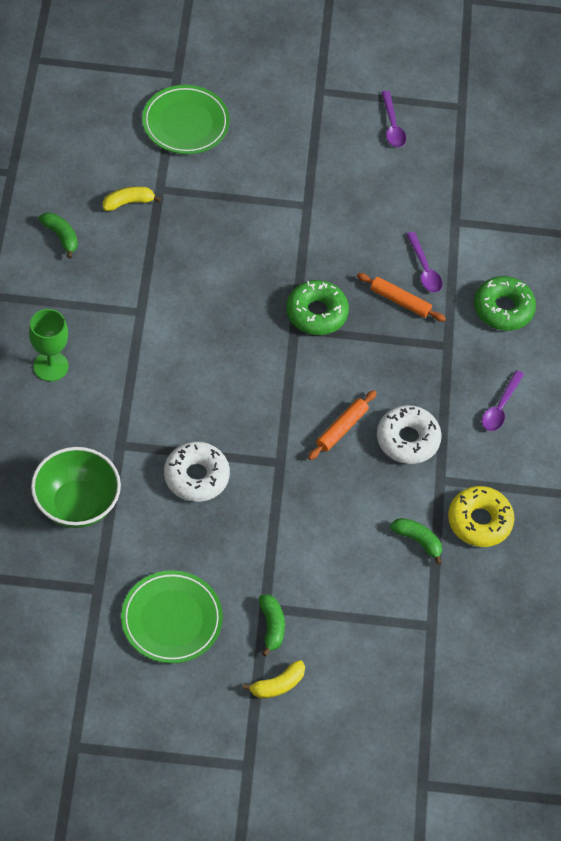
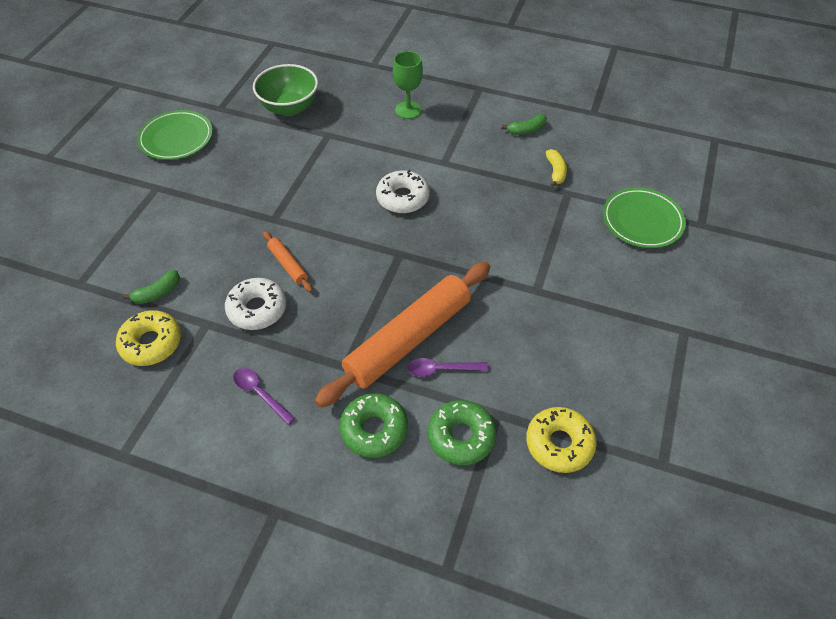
camera: 110 degrees right, 5 degrees down
white donut [164,442,230,502] -> white donut moved to [376,170,430,213]
yellow banana [242,660,305,699] -> none
green banana [259,595,285,657] -> none
green donut [286,280,349,335] -> green donut moved to [428,400,496,465]
orange rolling pin [357,273,446,322] -> orange rolling pin [315,262,490,408], size x2.32
purple spoon [381,91,406,147] -> none
none -> yellow donut [526,407,597,473]

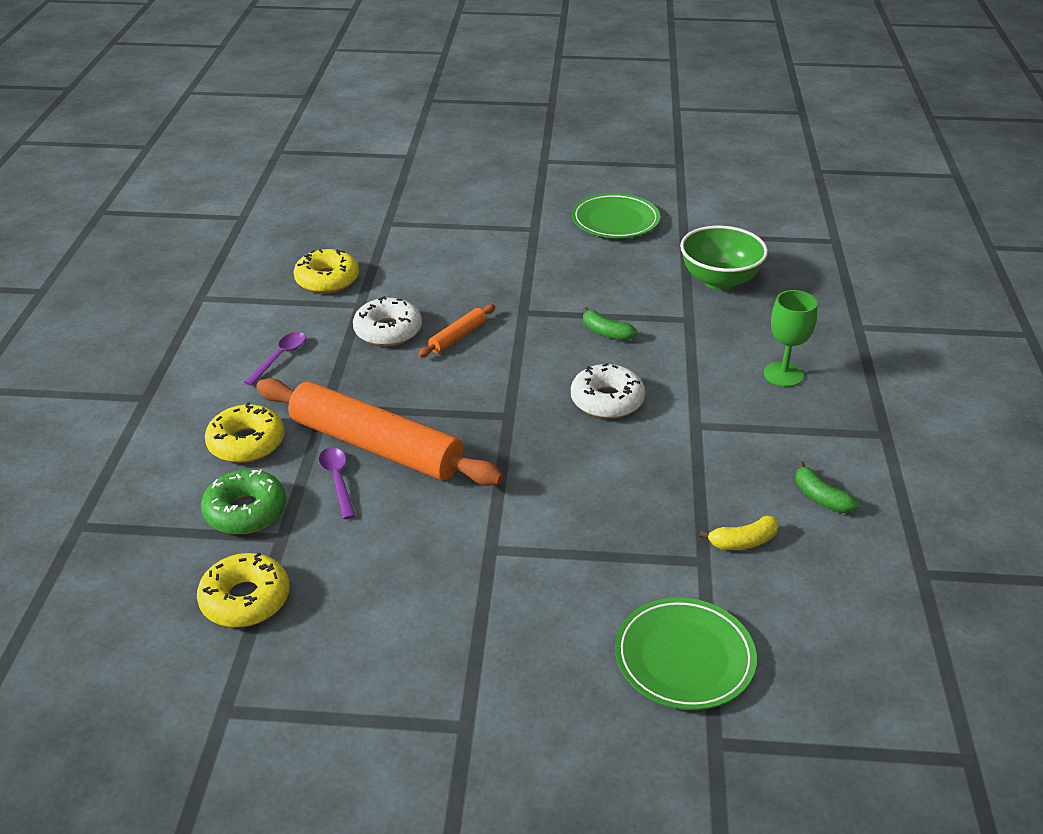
camera: 75 degrees right, 15 degrees down
green banana [123,270,180,304] -> green banana moved to [583,307,638,341]
green donut [340,393,408,458] -> yellow donut [205,402,285,463]

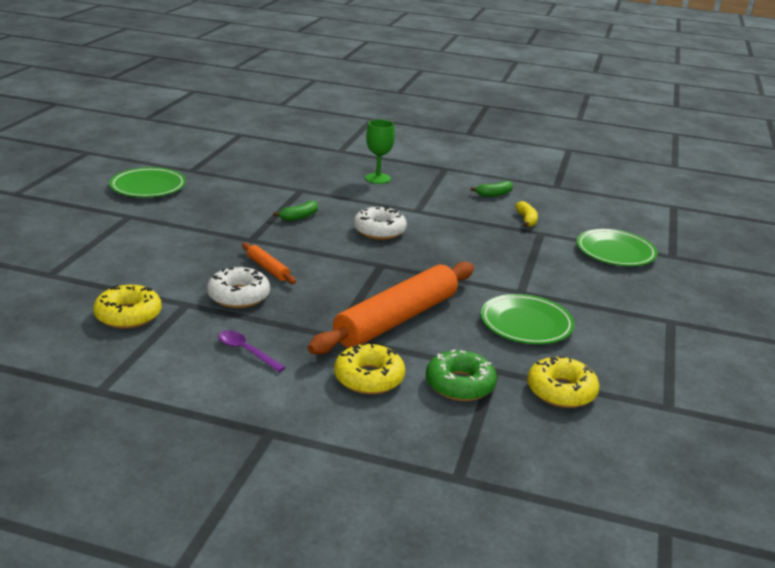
camera: 80 degrees left, 10 degrees down
purple spoon [319,447,355,519] -> none
green bowl [680,226,768,290] -> none
none -> green plate [481,294,575,344]

